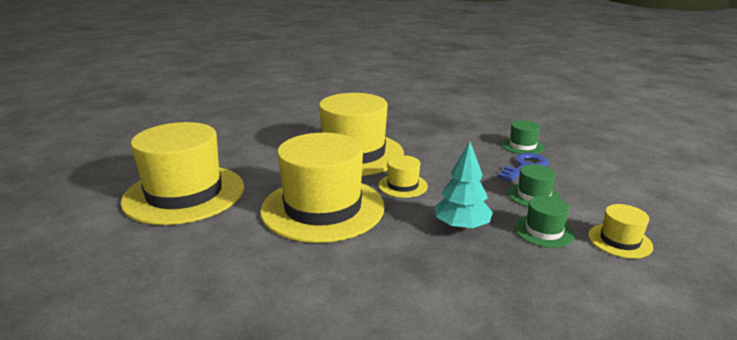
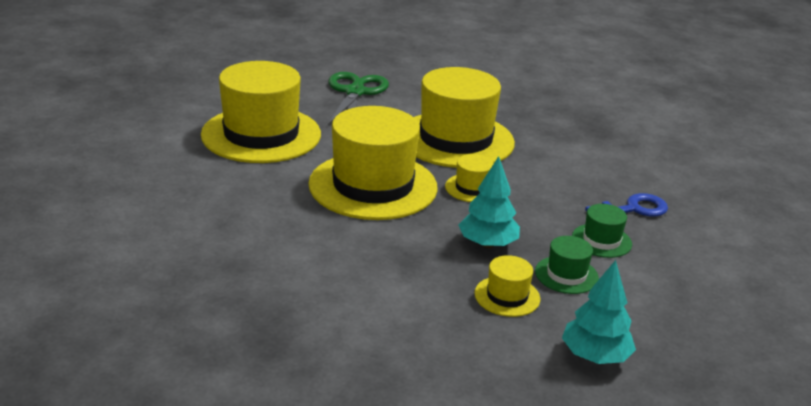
camera: 25 degrees right, 5 degrees up
green hat [501,120,545,154] -> none
yellow hat [588,204,653,259] -> yellow hat moved to [474,255,540,317]
none -> green scissors [328,72,389,125]
none -> turquoise tree [562,260,636,364]

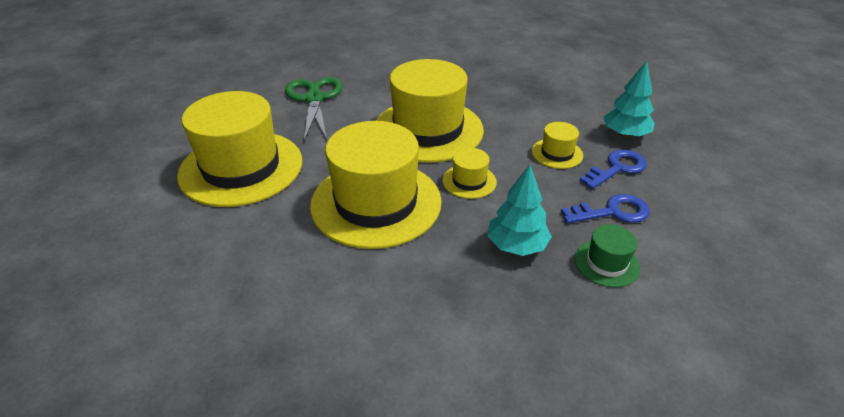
camera: 15 degrees left, 10 degrees up
yellow hat [474,255,540,317] -> yellow hat moved to [532,122,583,169]
turquoise tree [562,260,636,364] -> turquoise tree moved to [603,61,655,138]
green hat [572,204,632,258] -> blue key [561,194,650,224]

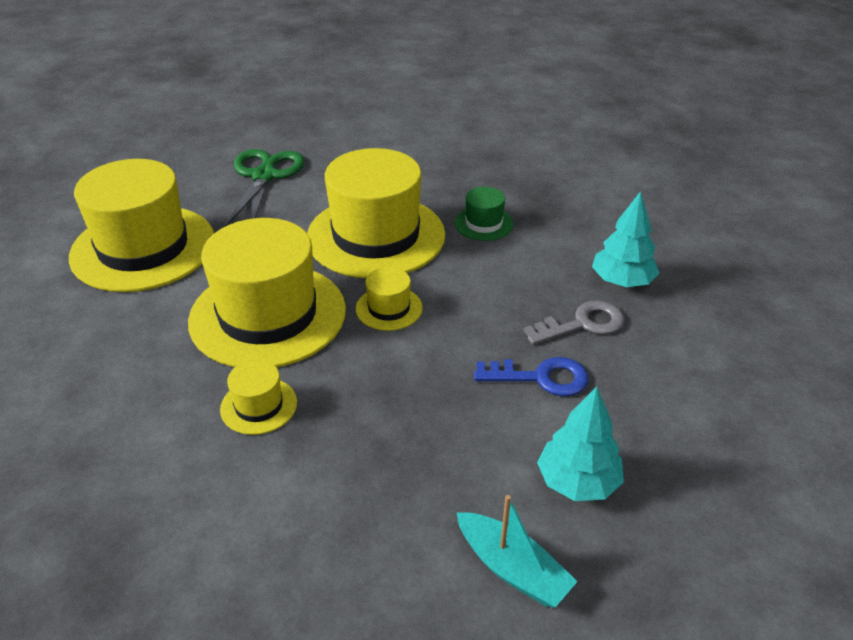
camera: 15 degrees right, 0 degrees up
turquoise tree [487,164,552,256] -> turquoise tree moved to [537,387,624,501]
yellow hat [532,122,583,169] -> yellow hat moved to [220,360,297,435]
green hat [575,225,640,288] -> green hat moved to [455,187,513,241]
blue key [579,150,647,189] -> grey key [524,300,625,345]
none -> turquoise boat [456,495,578,607]

